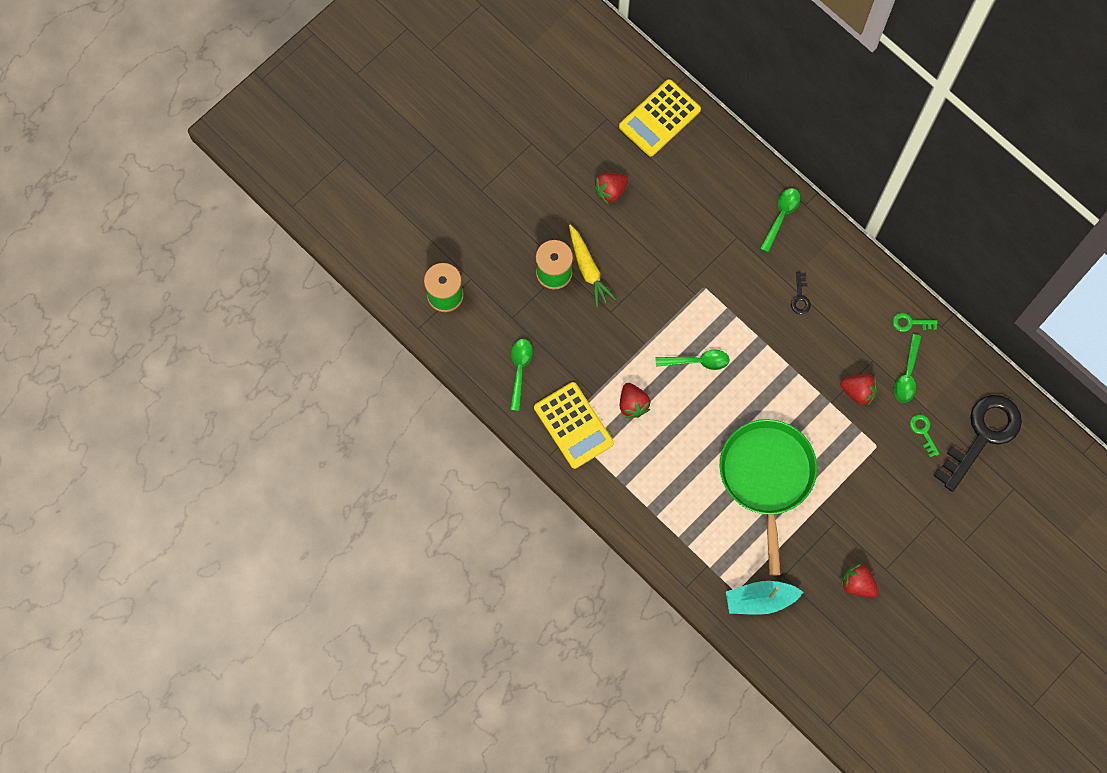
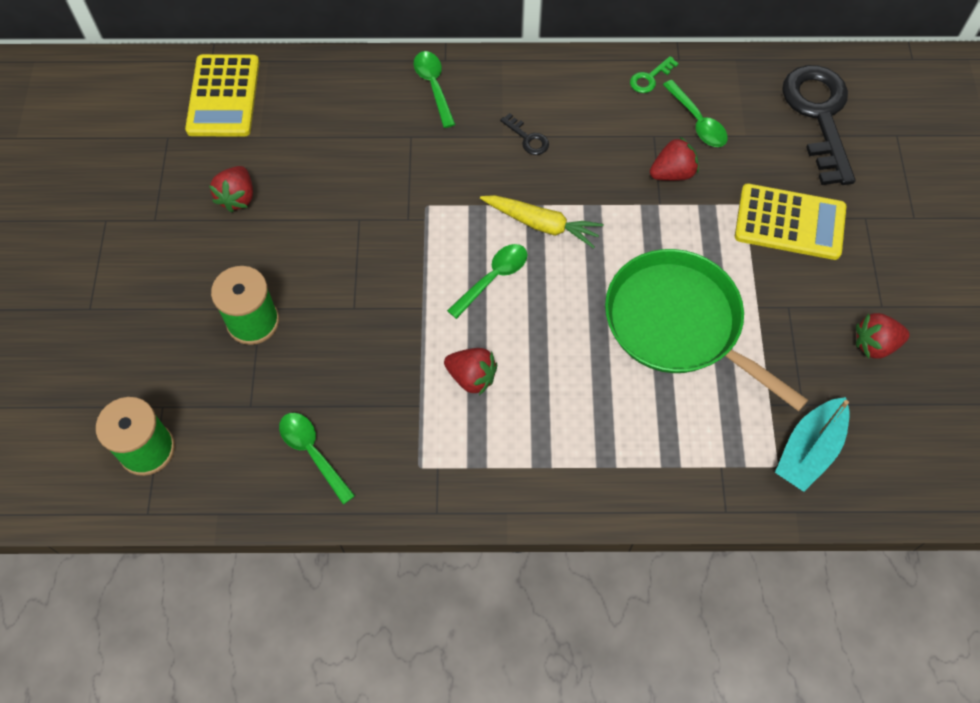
camera: 45 degrees left, 10 degrees down
yellow calculator [534,382,614,469] -> yellow calculator moved to [735,183,846,260]
yellow carrot [569,225,616,308] -> yellow carrot moved to [480,195,603,248]
green key [910,414,939,457] -> none

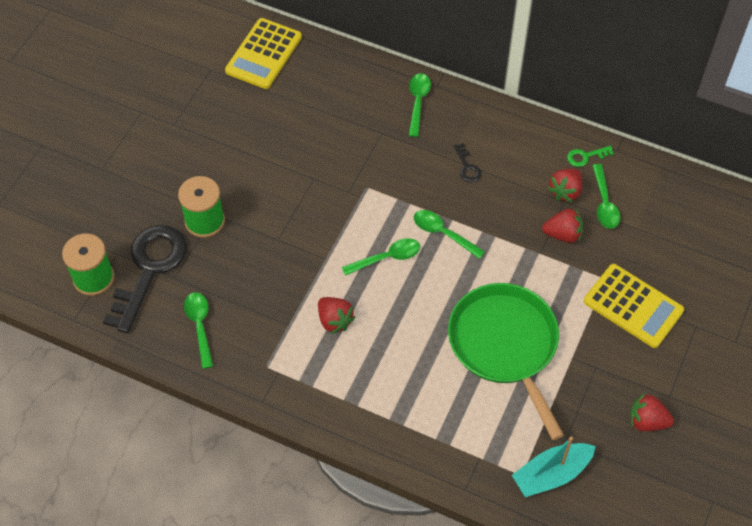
camera: 25 degrees right, 5 degrees down
red strawberry [209,166,253,212] -> red strawberry moved to [548,169,582,202]
yellow carrot [480,195,603,248] -> green spoon [414,210,485,259]
black key [782,65,856,185] -> black key moved to [103,225,187,333]

